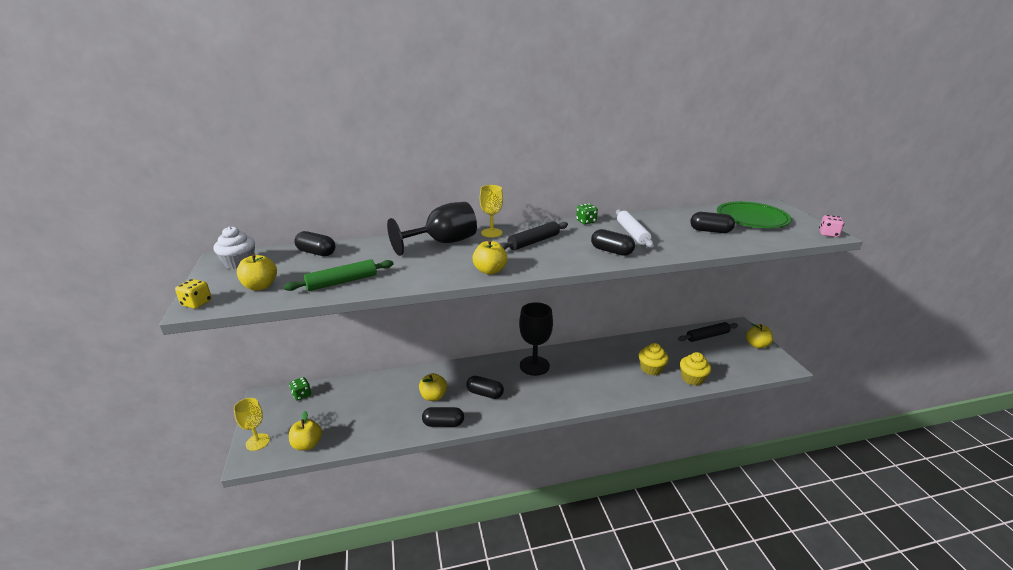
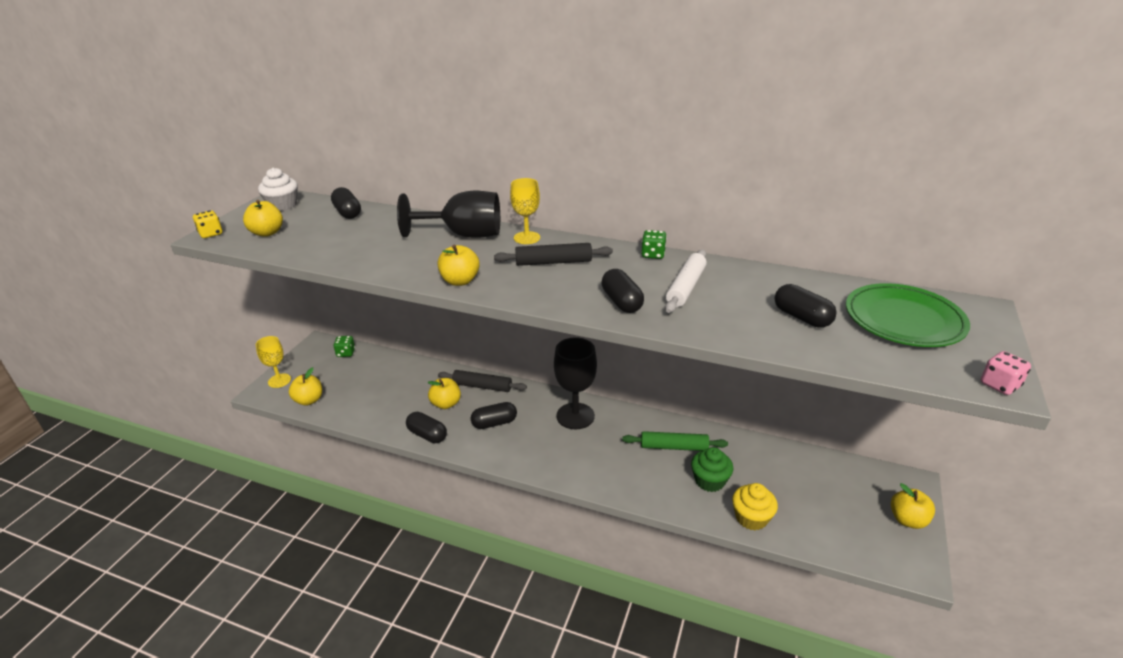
camera: 35 degrees right, 5 degrees up
green rolling pin [284,259,393,291] -> green rolling pin moved to [622,431,728,451]
black capsule [466,376,504,399] -> black capsule turned 75 degrees counterclockwise [471,402,517,429]
yellow cupcake [639,343,669,375] -> green cupcake [691,447,733,492]
black rolling pin [678,322,738,342] -> black rolling pin moved to [438,370,527,392]

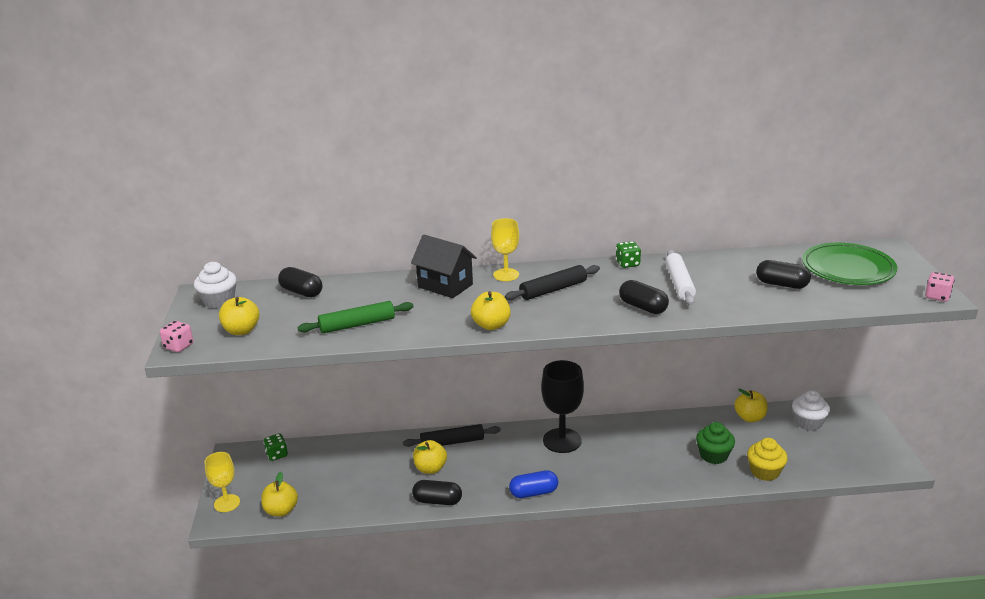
camera: 25 degrees left, 5 degrees down
yellow dice [193,210,223,238] -> pink dice [160,321,193,352]
black goblet [397,191,500,238] -> black house [411,235,477,298]
black capsule [471,402,517,429] -> none
green rolling pin [622,431,728,451] -> green rolling pin moved to [297,301,414,333]
yellow apple [891,483,935,529] -> yellow apple moved to [734,388,768,422]
none -> blue capsule [509,470,558,498]
none -> white cupcake [792,390,830,431]

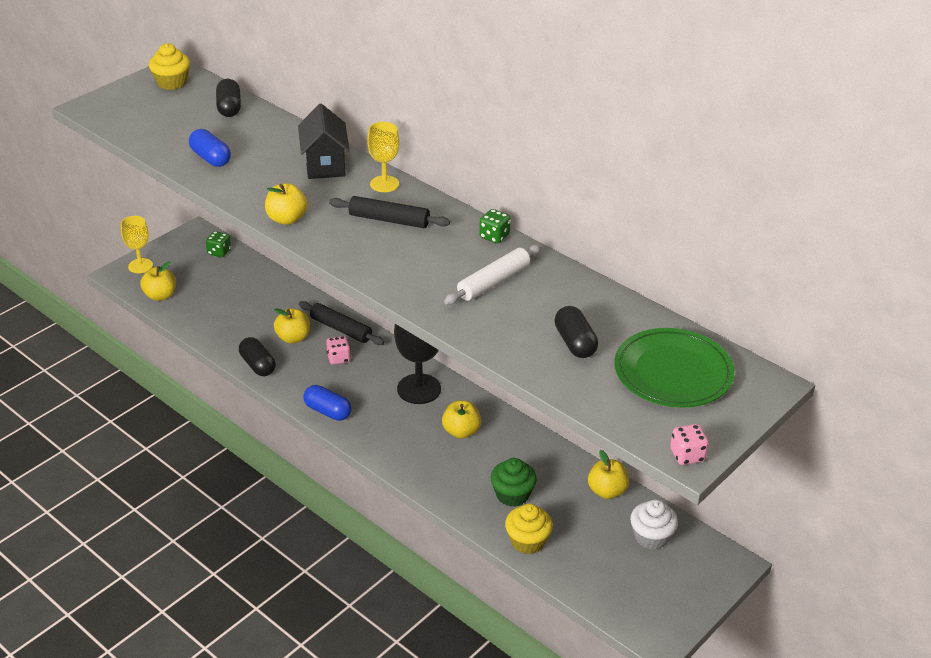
camera: 45 degrees right, 10 degrees up
pink dice [160,321,193,352] -> pink dice moved to [326,336,351,365]
white cupcake [194,262,237,308] -> yellow cupcake [149,43,190,90]
yellow apple [219,297,259,335] -> yellow apple moved to [442,401,481,439]
green rolling pin [297,301,414,333] -> blue capsule [189,129,231,167]
black capsule [619,280,669,314] -> none

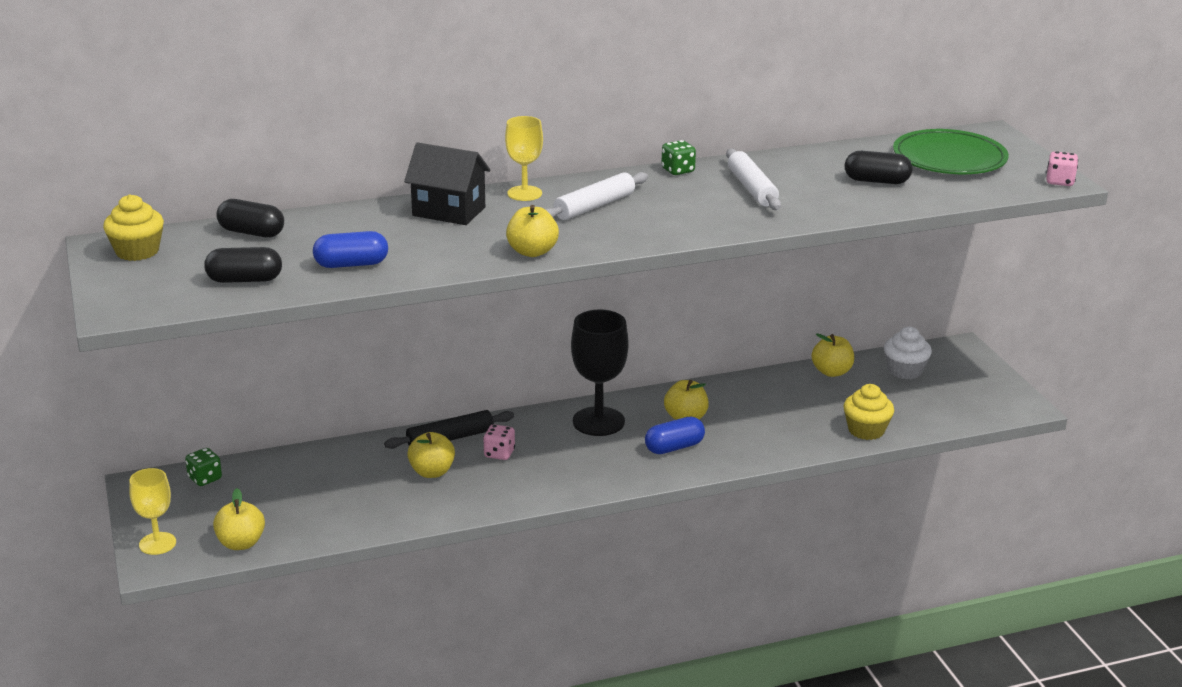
camera: 60 degrees left, 10 degrees down
black capsule [239,337,276,376] -> black capsule moved to [204,247,282,283]
blue capsule [303,385,352,421] -> blue capsule moved to [645,417,705,454]
black rolling pin [329,196,450,228] -> white rolling pin [545,172,648,220]
green cupcake [491,458,537,507] -> none

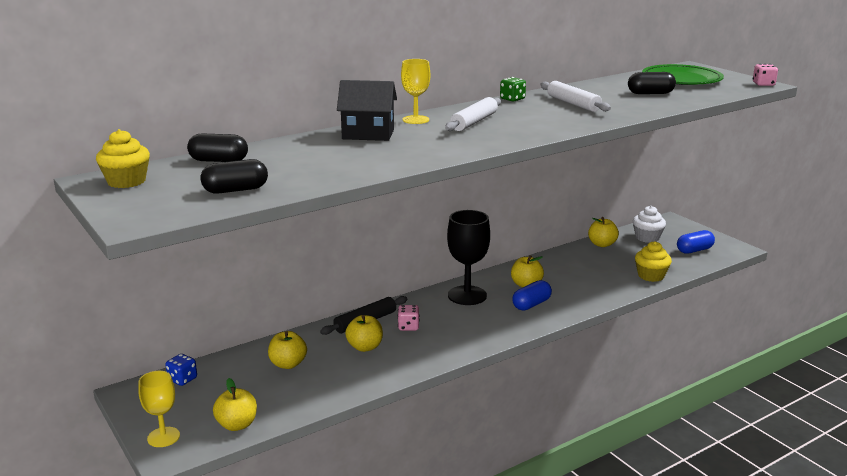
camera: 15 degrees left, 5 degrees down
green dice [185,448,222,486] -> blue dice [165,354,197,386]
blue capsule [313,231,388,268] -> blue capsule moved to [677,230,715,254]
yellow apple [506,205,559,257] -> yellow apple moved to [268,331,307,369]

